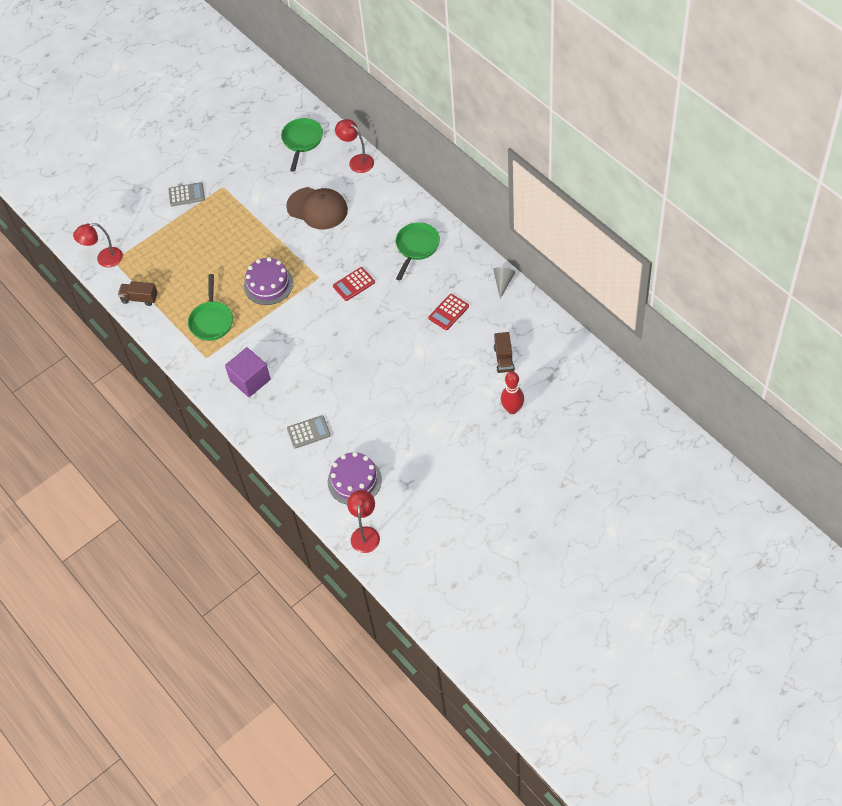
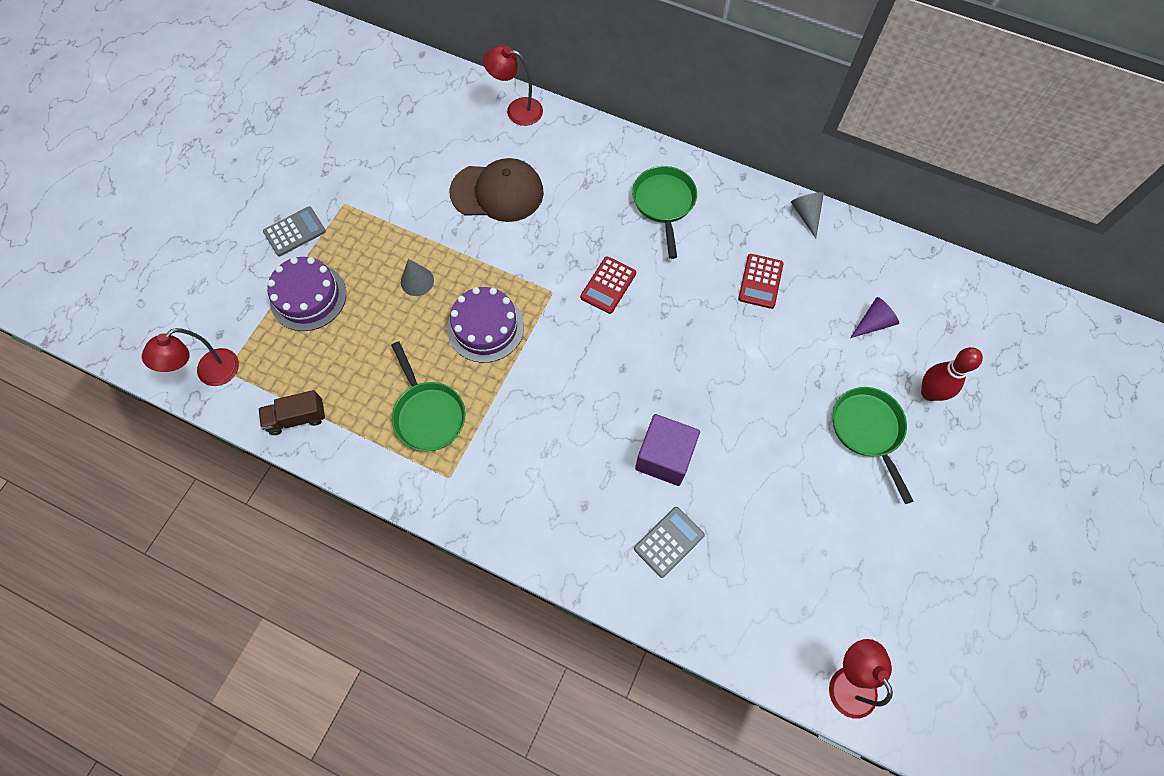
camera: 30 degrees left, 10 degrees up
purple cube [225,347,271,397] -> purple cube moved to [635,414,700,486]
green pan [281,118,323,172] -> green pan moved to [833,387,914,504]
purple cake [328,452,382,505] -> purple cake moved to [267,257,346,331]
brown truck [494,332,515,373] -> purple cone [850,297,899,338]
none -> grey cone [401,259,434,296]

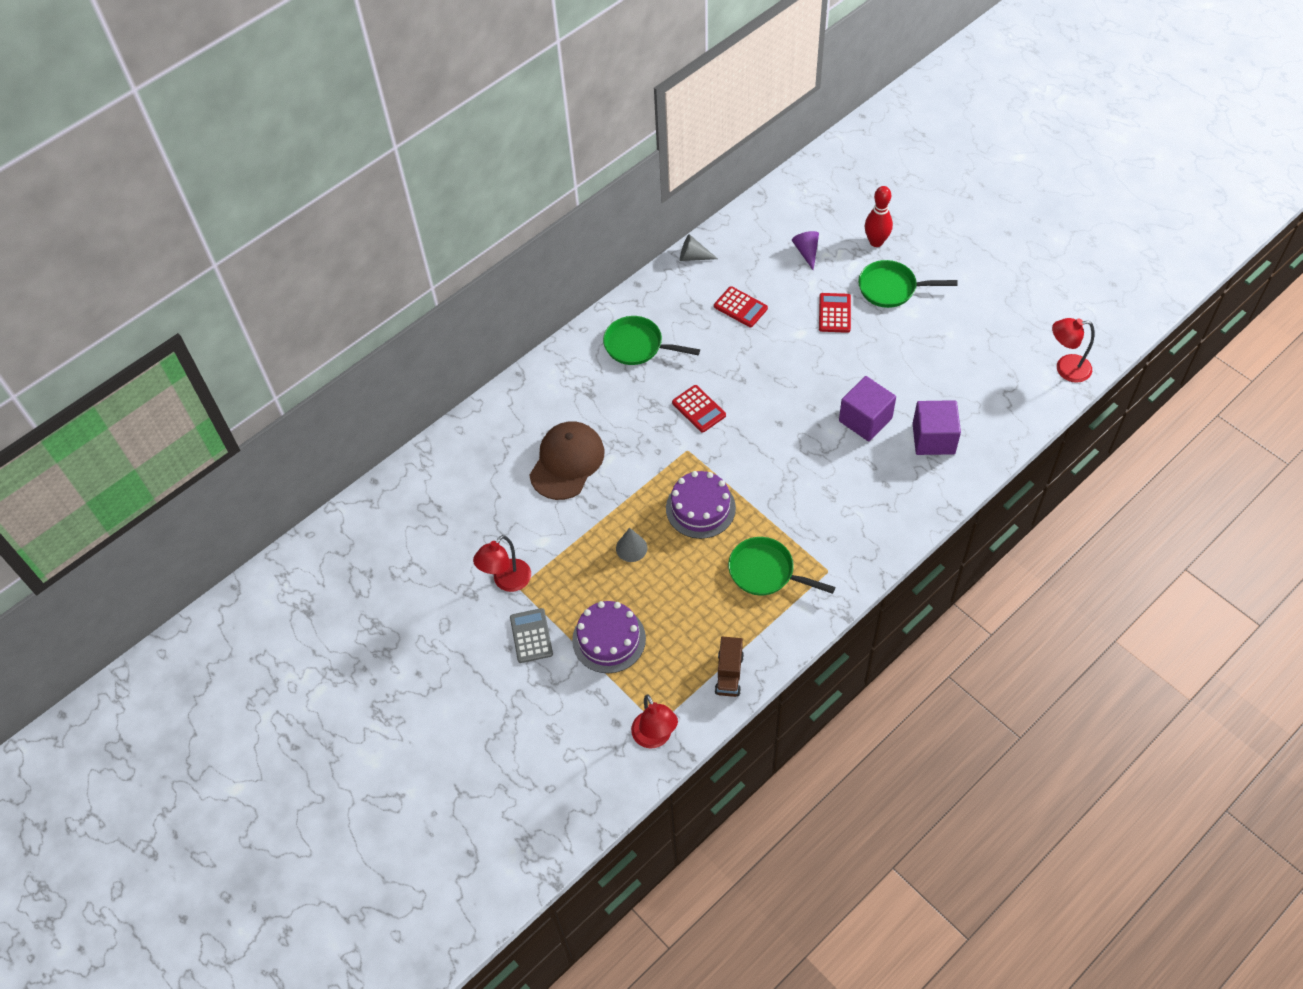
camera: 65 degrees left, 10 degrees down
green pan [391,341,465,451] -> green pan turned 150 degrees counterclockwise [728,537,835,596]
red lamp [483,45,543,126] -> red lamp moved to [473,535,531,592]
grey calculator [634,507,705,578] -> purple cube [912,400,961,455]
none -> red calculator [819,293,851,333]

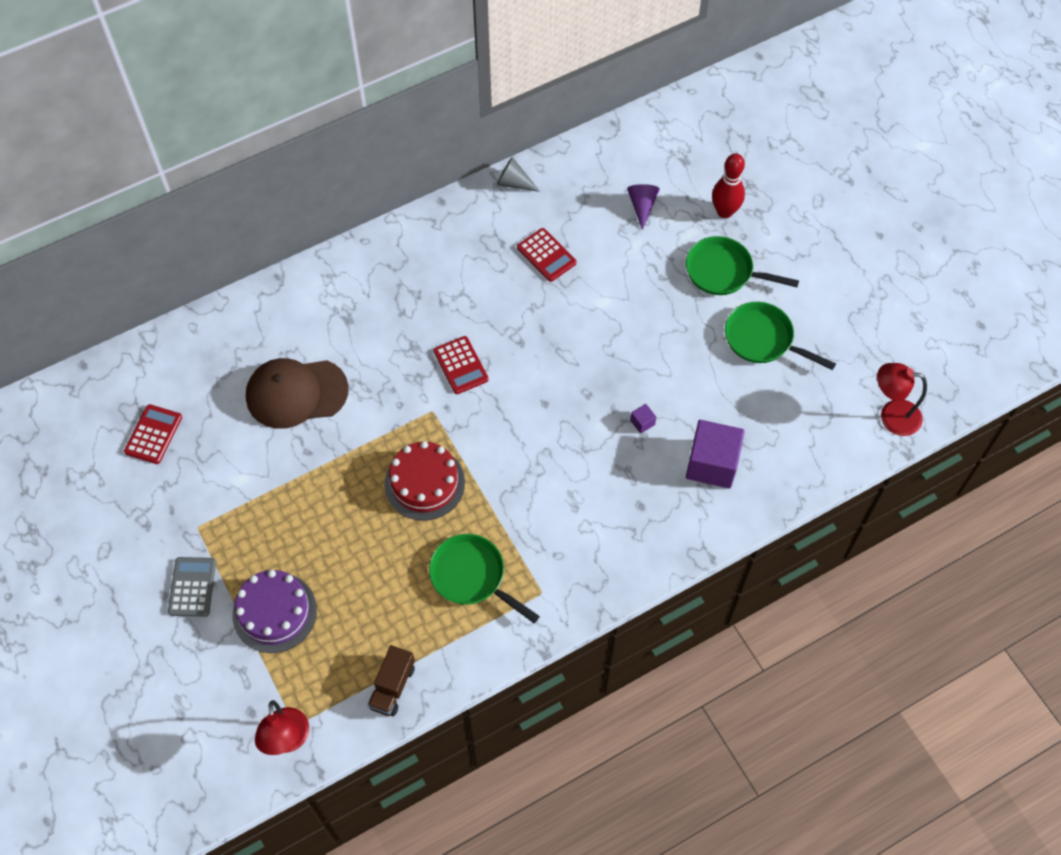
camera: 10 degrees right, 5 degrees up
red lamp [473,535,531,592] -> none
brown cap [529,421,604,500] -> brown cap turned 135 degrees counterclockwise [246,358,349,429]
green pan [603,316,700,365] -> green pan moved to [725,302,836,370]
grey cone [616,528,647,562] -> none
purple cake [666,471,736,539] -> red cake [385,441,465,520]
red calculator [819,293,851,333] -> red calculator moved to [124,404,182,464]
purple cube [839,376,896,441] -> purple cube [630,404,656,434], size x0.40

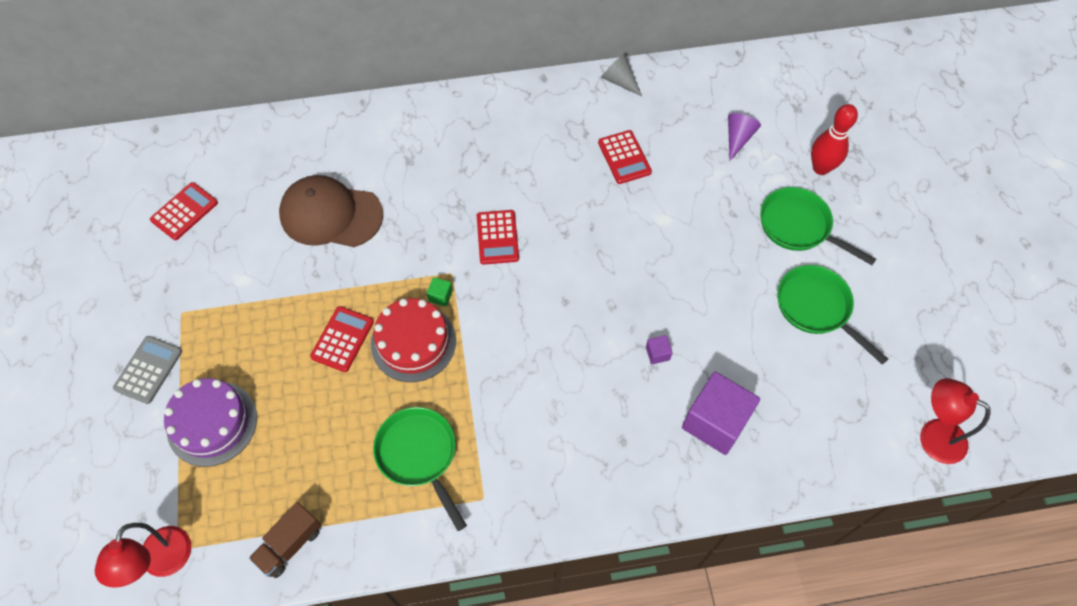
camera: 20 degrees right, 0 degrees up
none -> red calculator [310,306,374,372]
none -> green cube [427,277,453,307]

